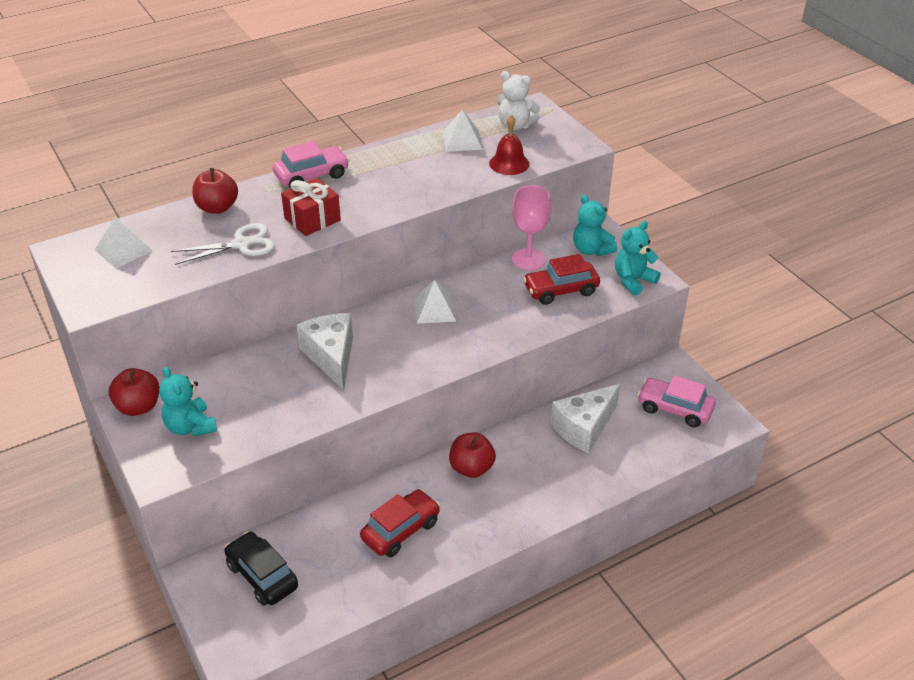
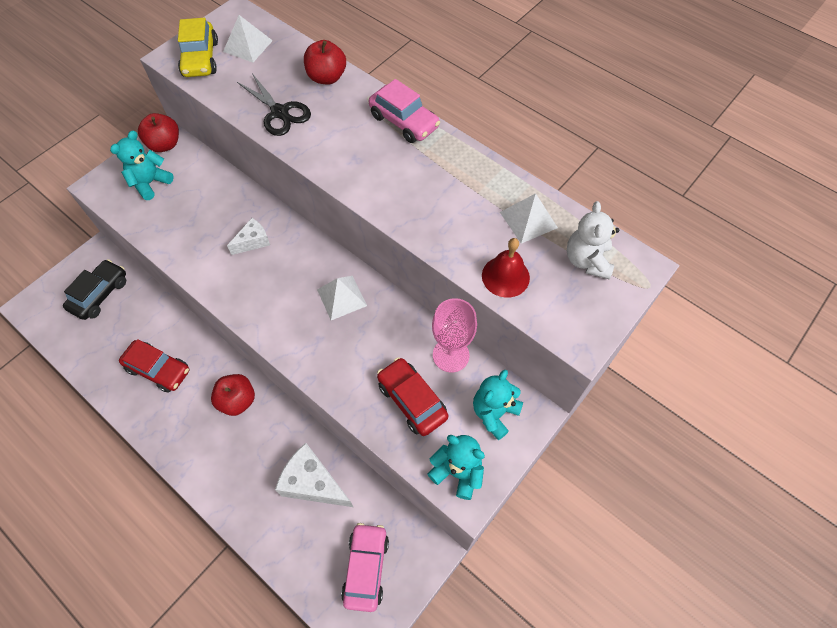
camera: 70 degrees right, 20 degrees up
white scissors [171,223,275,265] -> black scissors [237,73,311,136]
red gift [281,178,341,236] -> none
white cheese [297,313,353,391] -> white cheese [227,218,270,255], size x0.57
none -> yellow car [178,18,218,77]

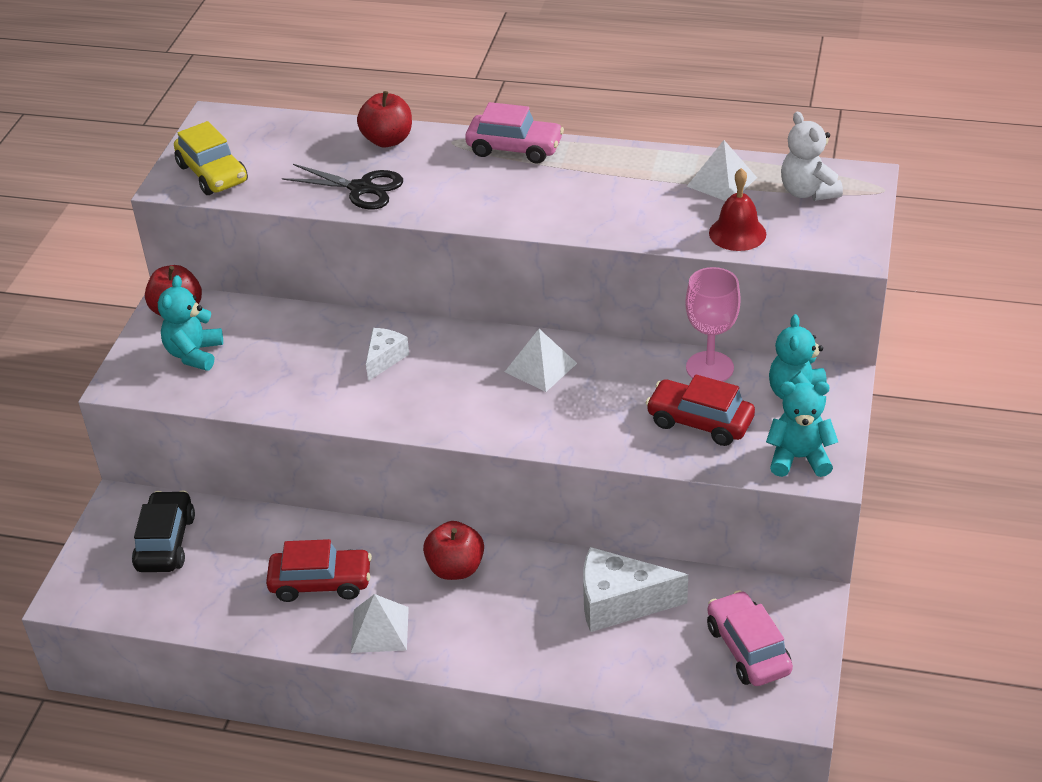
camera: 25 degrees left, 20 degrees down
white pyramid [223,15,273,62] -> white pyramid moved to [351,594,409,653]

